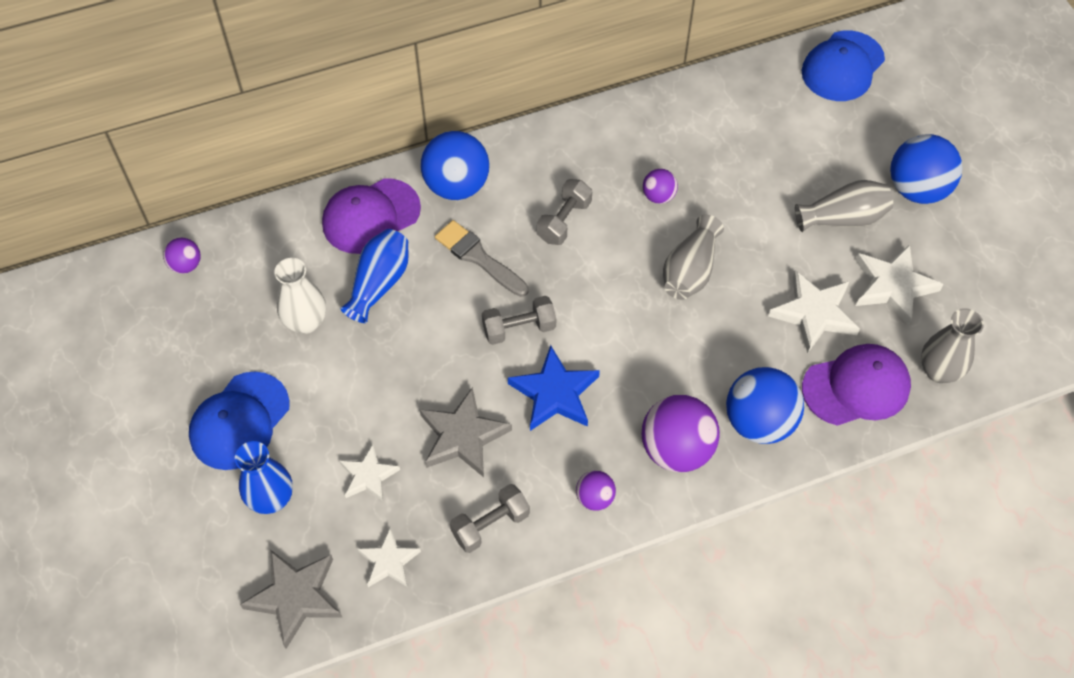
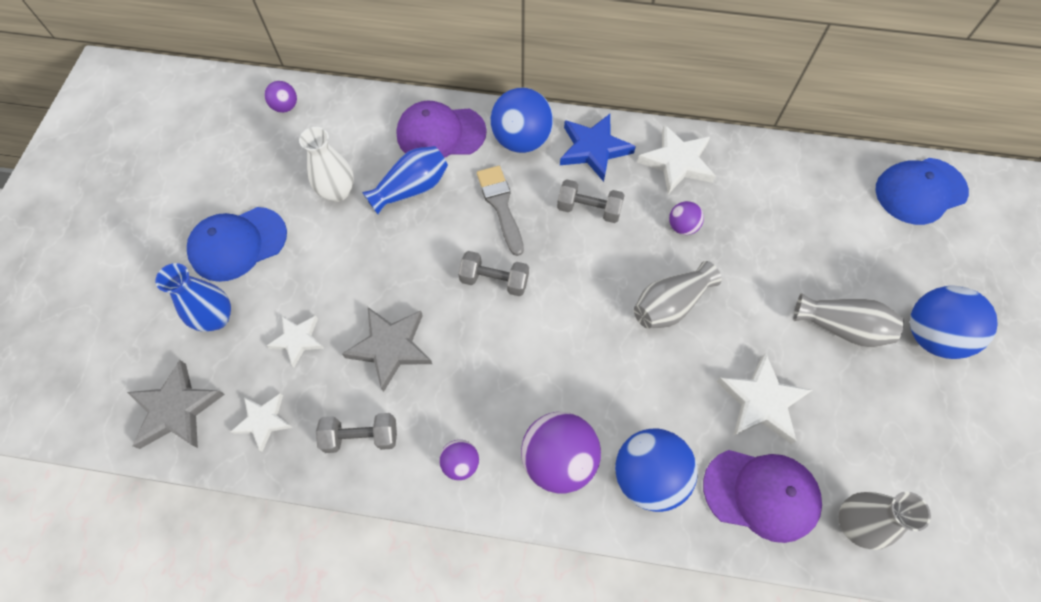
camera: 30 degrees right, 5 degrees up
blue star [508,345,600,431] -> blue star moved to [560,114,636,182]
grey dumbbell [537,179,592,245] -> grey dumbbell turned 45 degrees clockwise [557,179,625,223]
white star [855,245,943,326] -> white star moved to [637,125,715,194]

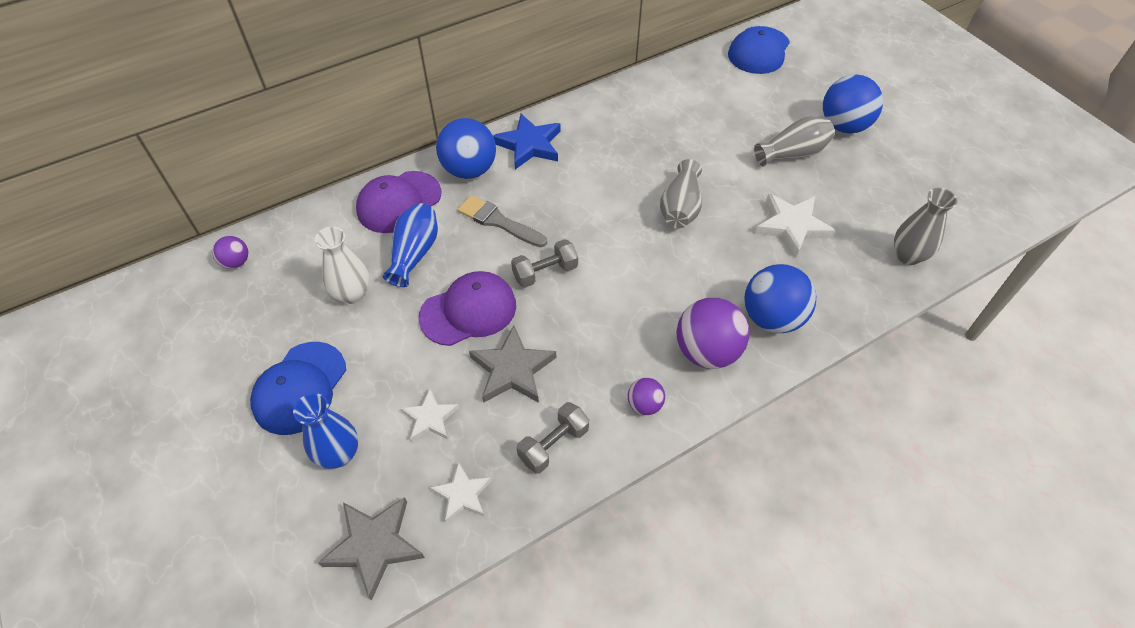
camera: 40 degrees left, 10 degrees down
grey dumbbell [557,179,625,223] -> none
white star [637,125,715,194] -> none
purple ball [669,201,704,235] -> none
purple cap [703,450,822,543] -> purple cap moved to [419,271,516,346]

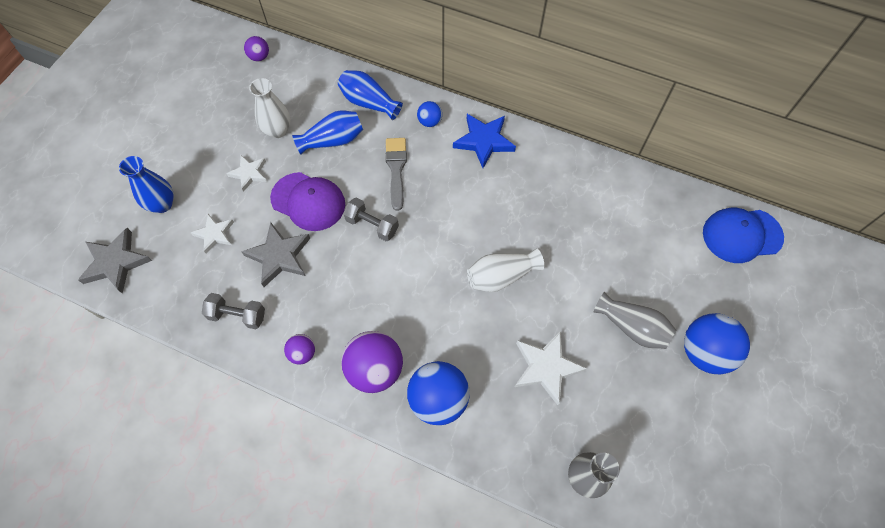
camera: 55 degrees right, 10 degrees up
blue cap [250,342,346,435] -> none
purple cap [356,171,441,233] -> blue vase [338,70,403,120]
white star [430,462,492,523] -> white star moved to [226,155,267,192]
blue ball [436,118,496,179] -> blue ball [417,101,442,127], size x0.51
grey vase [660,159,702,229] -> white vase [467,248,544,292]

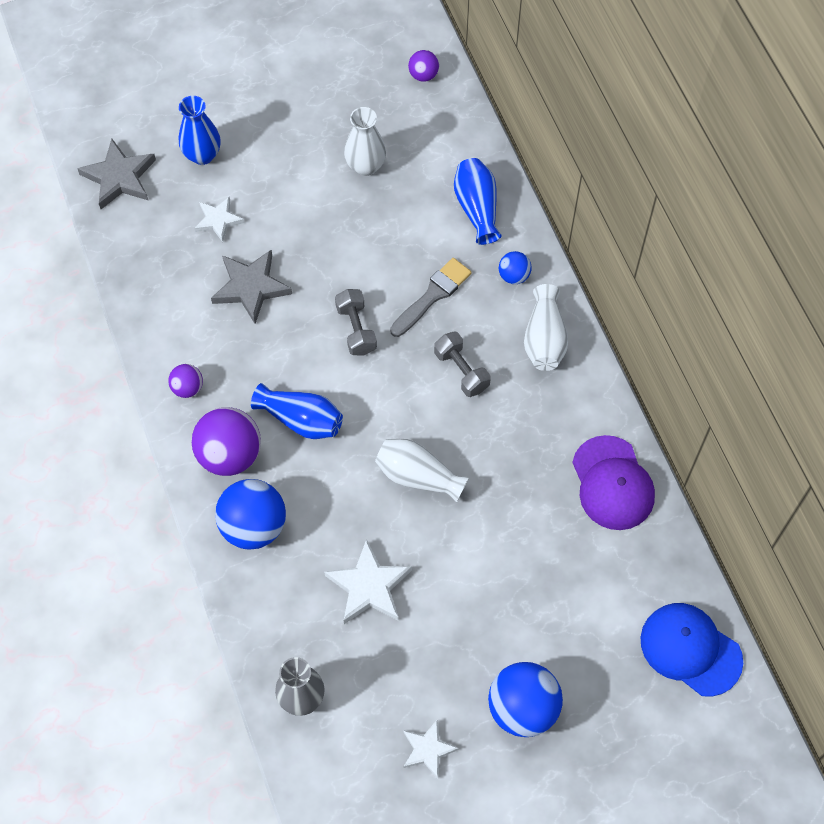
camera: 45 degrees right, 0 degrees up
grey dumbbell [202,293,265,329] -> grey dumbbell moved to [434,331,491,397]
white star [226,155,267,192] -> white star moved to [403,720,459,779]
purple cap [270,172,345,231] -> purple cap moved to [572,435,655,530]
blue vase [292,110,363,155] -> blue vase moved to [251,383,343,439]
blue star [453,114,516,168] -> white vase [524,284,568,371]
grey vase [593,292,676,349] -> none

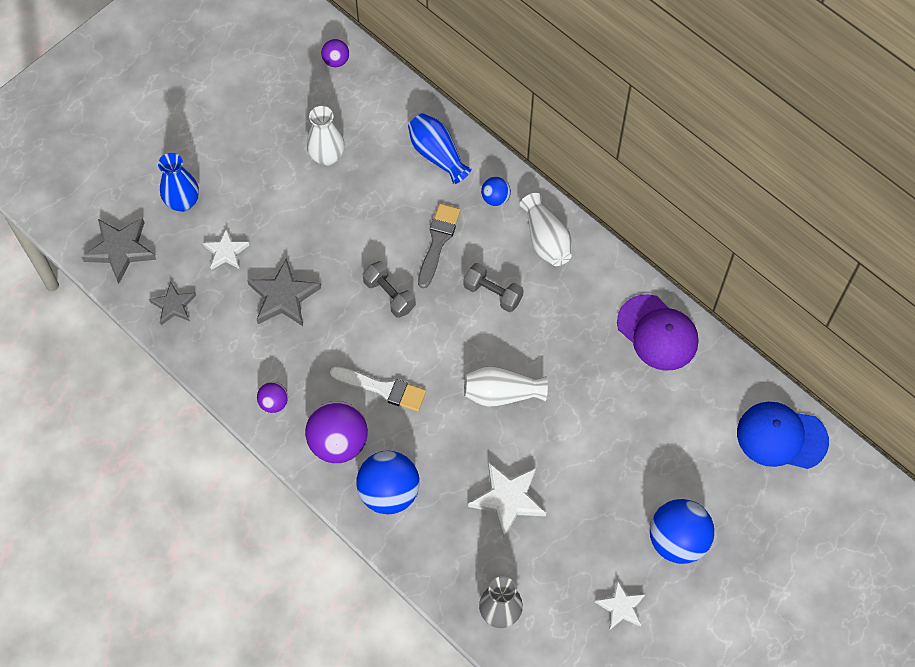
camera: 25 degrees left, 0 degrees up
blue vase [251,383,343,439] -> white brush [330,367,426,411]
none -> grey star [149,282,196,325]

